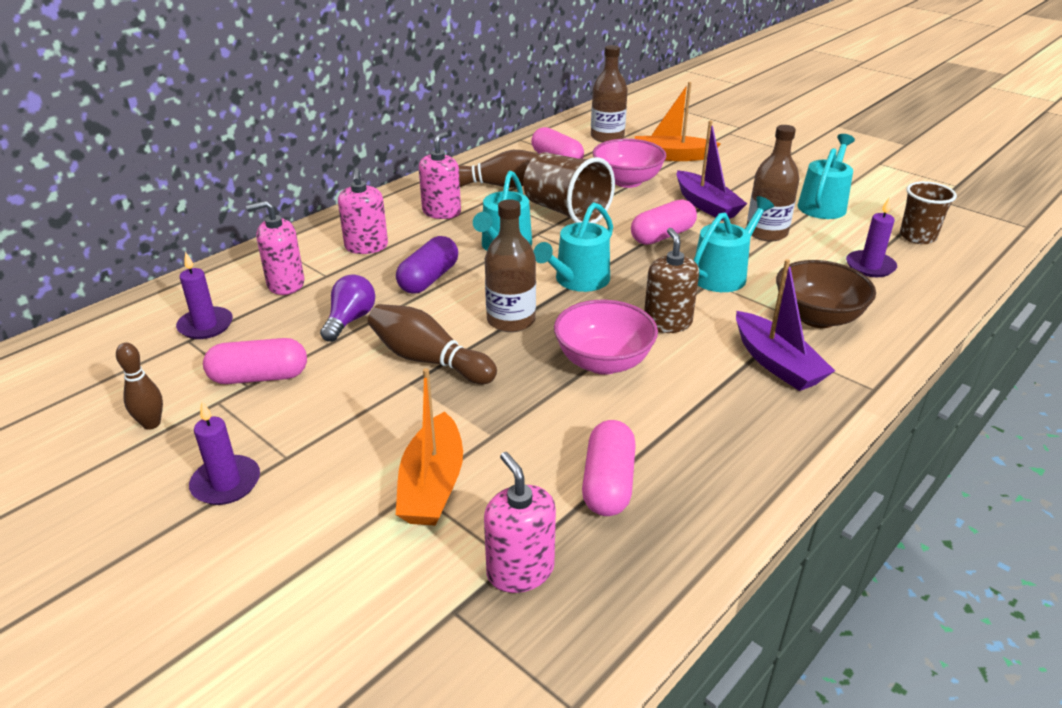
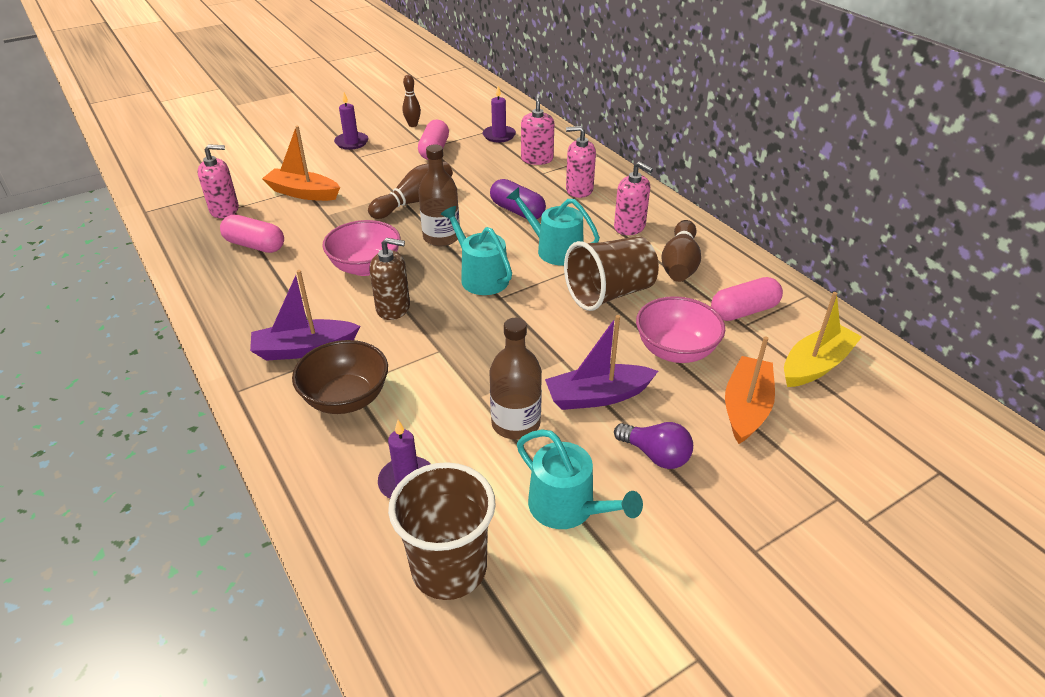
camera: 105 degrees right, 5 degrees up
purple light bulb [320,274,375,342] -> purple light bulb moved to [614,422,693,469]
brown bottle [591,45,628,142] -> yellow boat [784,292,862,387]
pink capsule [631,199,697,245] -> none
turquoise watering can [693,196,774,292] -> none
brown cup [900,181,957,244] -> brown cup [388,462,496,600], size x1.53

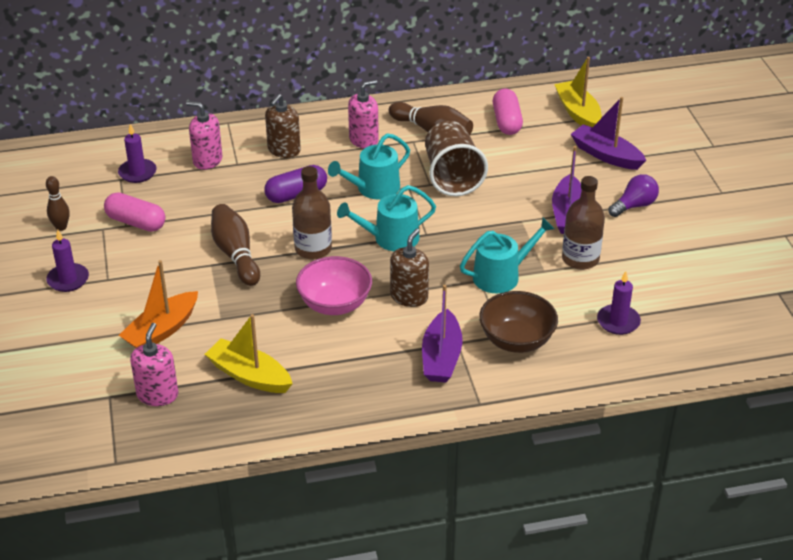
camera: 70 degrees left, 0 degrees up
pink capsule [220,215,284,253] -> yellow boat [205,314,293,393]
brown cup [388,462,496,600] -> none
turquoise watering can [517,429,643,529] -> turquoise watering can moved to [460,218,554,293]
pink soap dispenser [566,126,596,198] -> brown soap dispenser [265,94,301,158]
pink bowl [636,296,725,363] -> none
orange boat [725,336,775,444] -> purple boat [571,97,646,170]

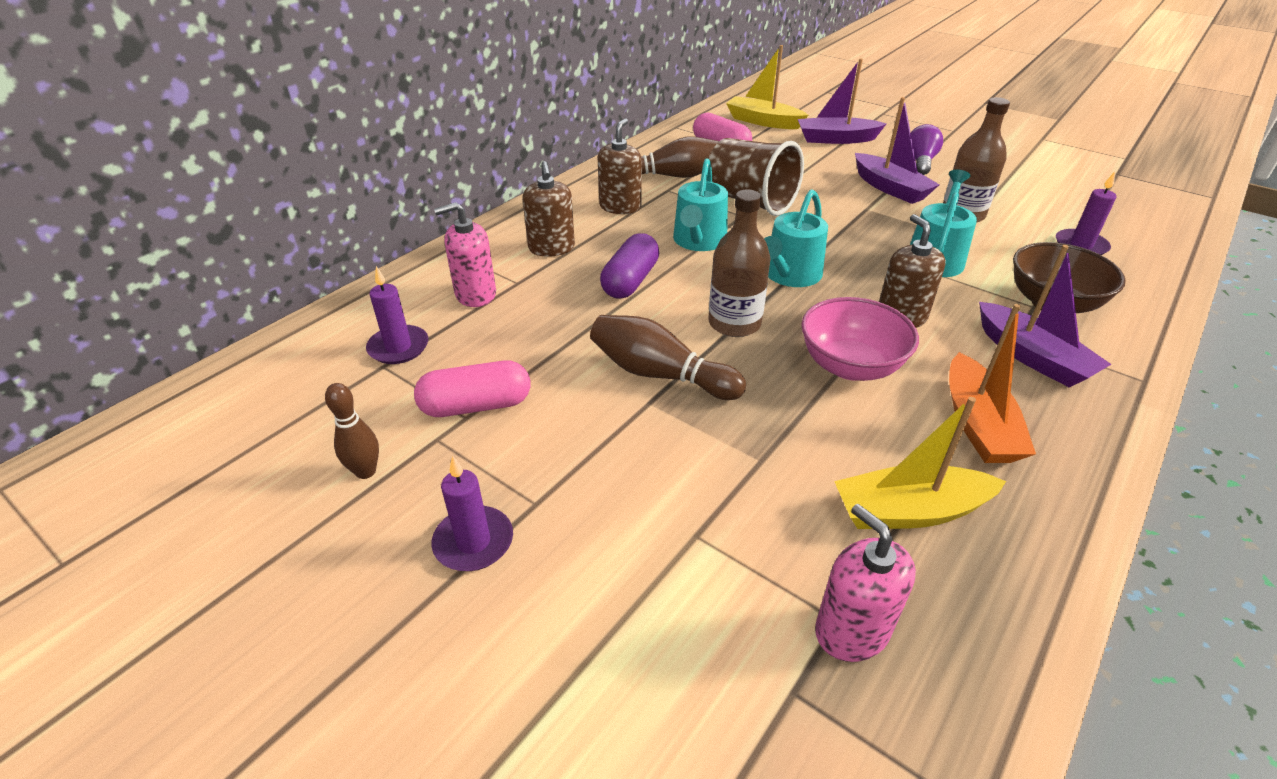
camera: 40 degrees left, 0 degrees up
orange boat [119,260,198,348] -> orange boat moved to [949,304,1036,463]
pink soap dispenser [348,80,379,149] -> brown soap dispenser [597,118,642,214]

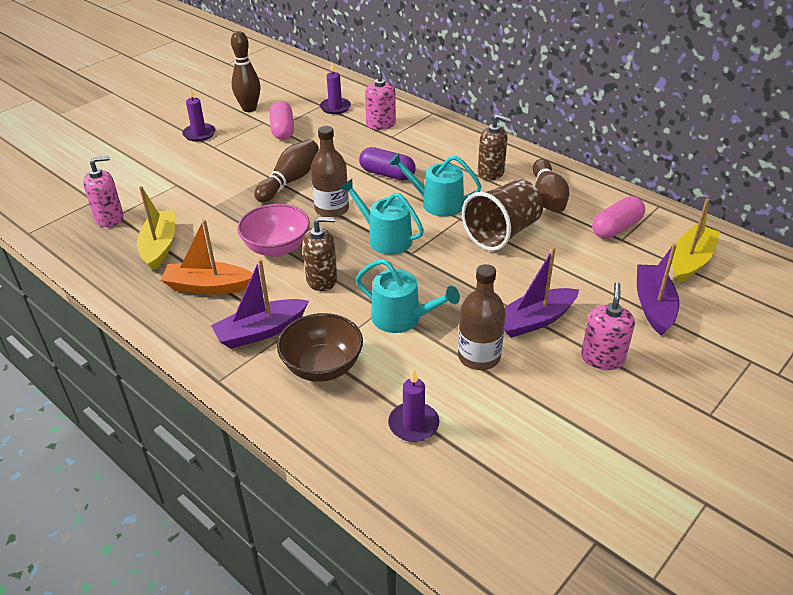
camera: 95 degrees right, 0 degrees up
brown bowling pin [325,383,379,479] -> brown bowling pin [231,31,260,112], size x1.63
brown soap dispenser [523,161,575,257] -> none
purple light bulb [911,124,943,175] -> pink soap dispenser [581,282,635,370]

